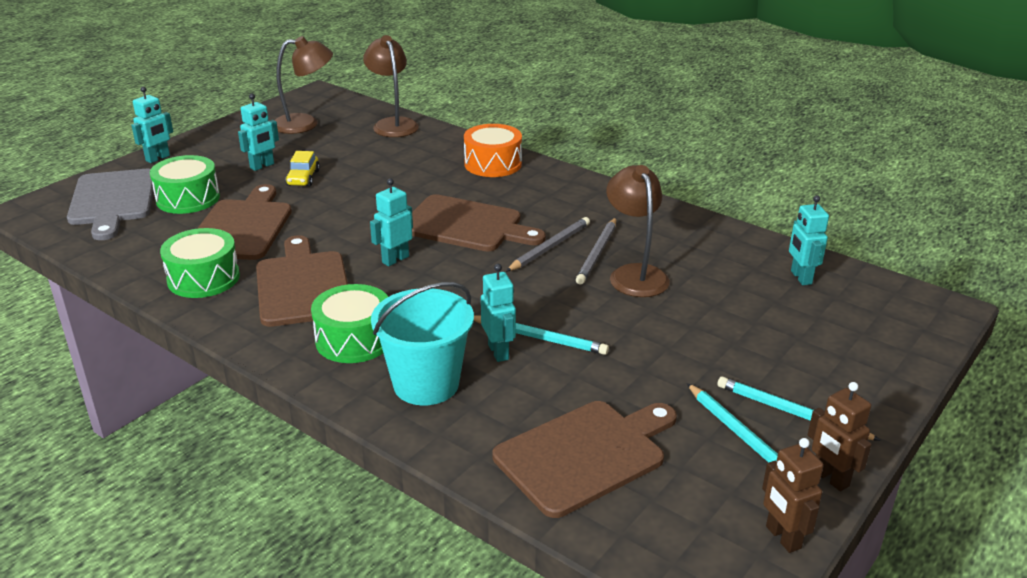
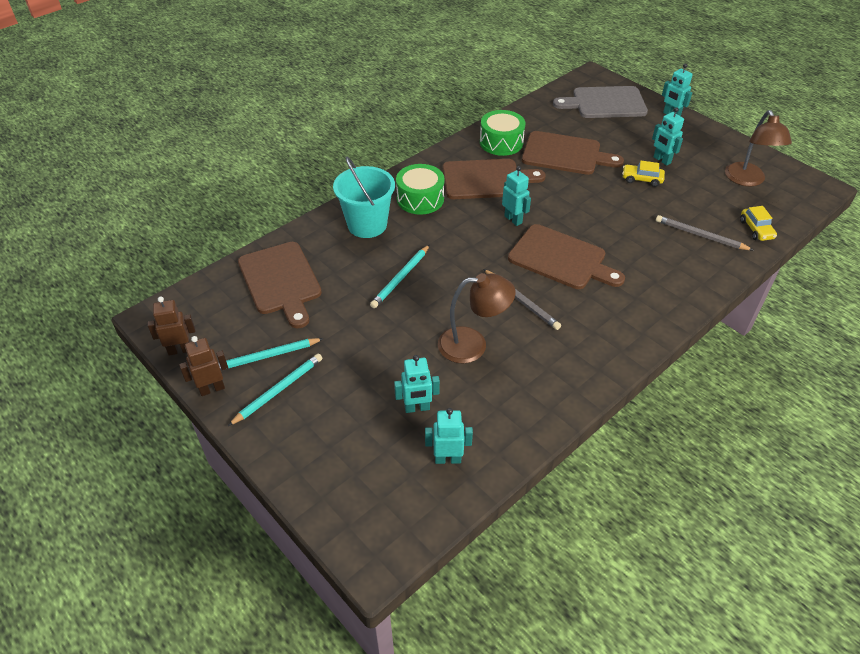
camera: 100 degrees right, 15 degrees up
green drum [150,155,220,214] -> none
brown lamp [363,35,419,137] -> yellow car [740,206,777,241]
brown cutting board [412,194,546,252] -> brown cutting board turned 90 degrees counterclockwise [508,224,625,289]
orange drum [464,124,522,177] -> none
turquoise robot [481,264,516,362] -> turquoise robot moved to [394,355,440,413]
grey pencil [576,218,616,284] -> grey pencil moved to [656,215,753,250]

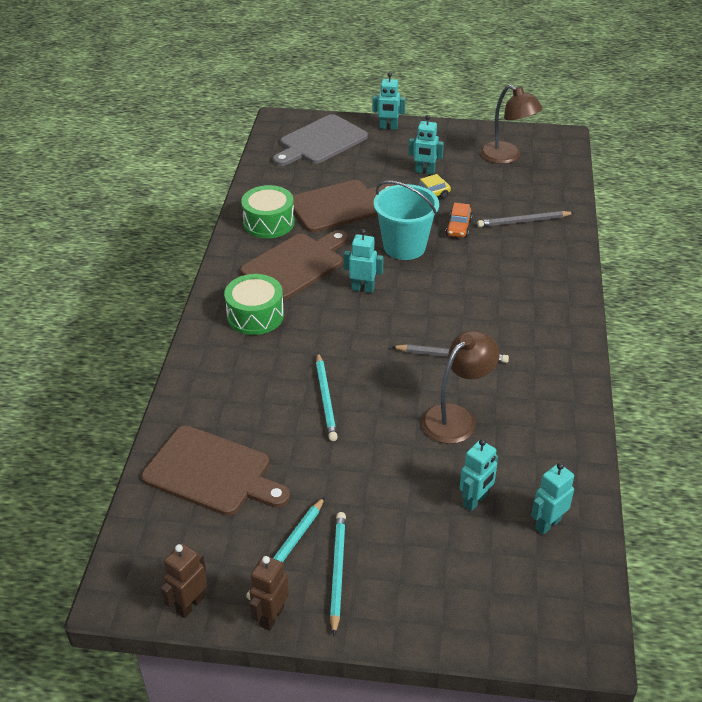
camera: 40 degrees left, 5 degrees down
turquoise bucket [333,157,395,238] -> turquoise bucket moved to [374,181,439,260]
brown cutting board [508,224,625,289] -> none
yellow car [740,206,777,241] -> none
none -> orange car [446,203,472,238]

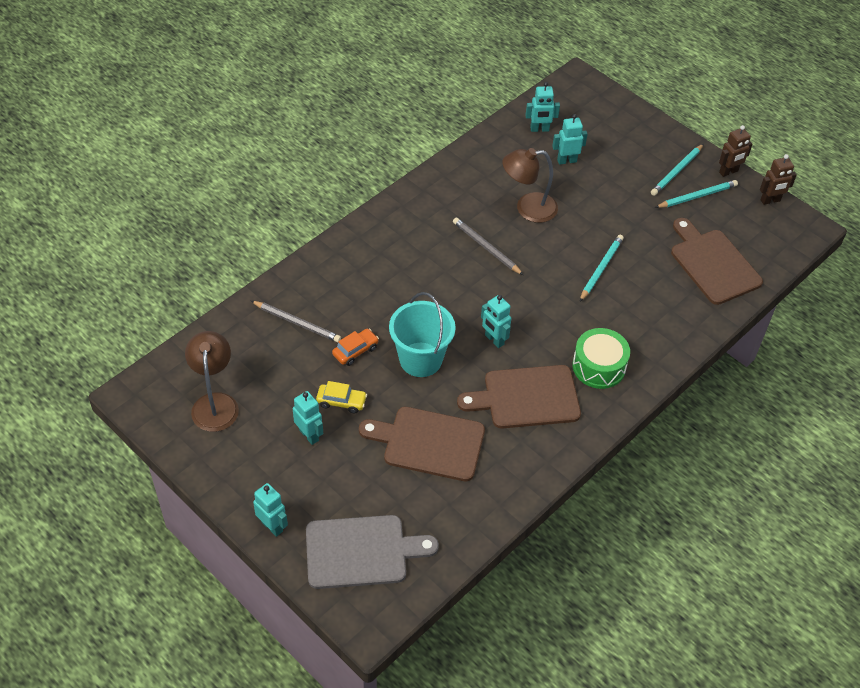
camera: 145 degrees left, 10 degrees up
green drum [241,185,295,238] -> none

